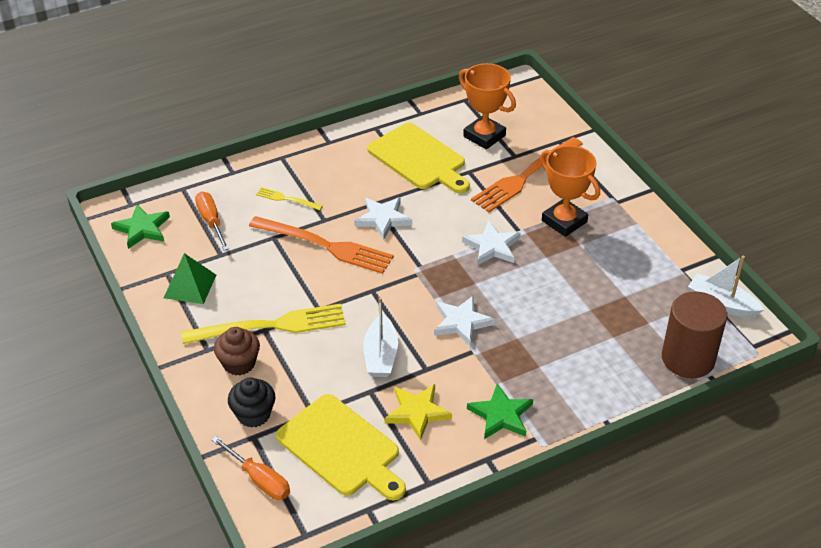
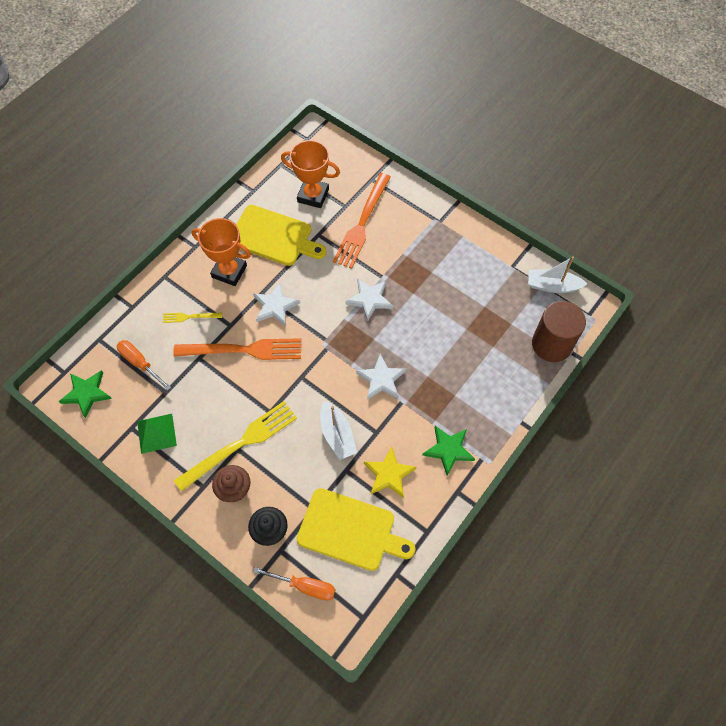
camera: 25 degrees left, 20 degrees up
orange trophy [540,145,600,237] -> orange trophy moved to [192,218,251,286]

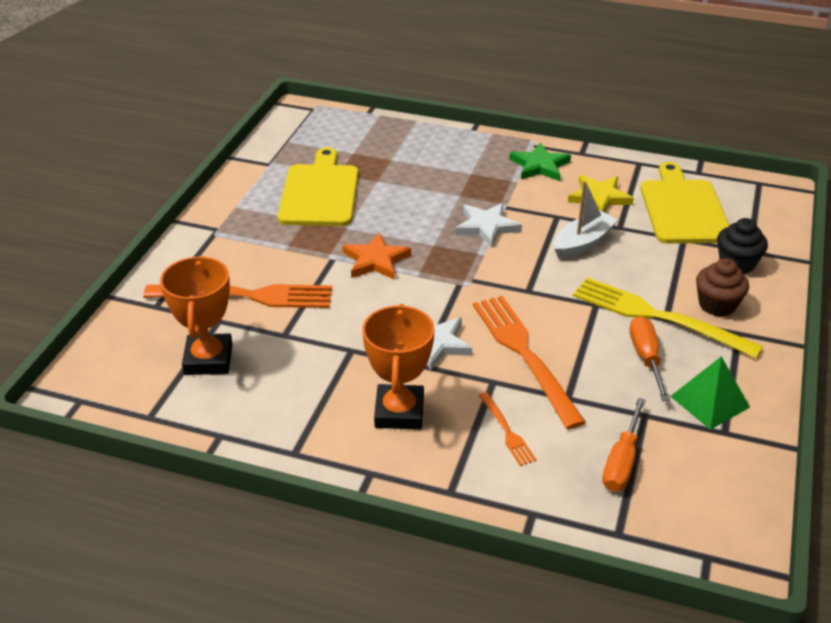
camera: 110 degrees left, 25 degrees down
green star [59,370,112,418] -> none
yellow fork [163,313,222,323] -> orange fork [478,392,537,466]
yellow cutting board [236,205,326,266] -> yellow cutting board moved to [278,147,359,226]
orange screwdriver [253,567,335,601] -> orange screwdriver moved to [630,316,670,401]
white star [345,278,393,322] -> orange star [343,233,411,280]
white boat [528,256,587,293] -> none
brown cylinder [532,301,586,362] -> none

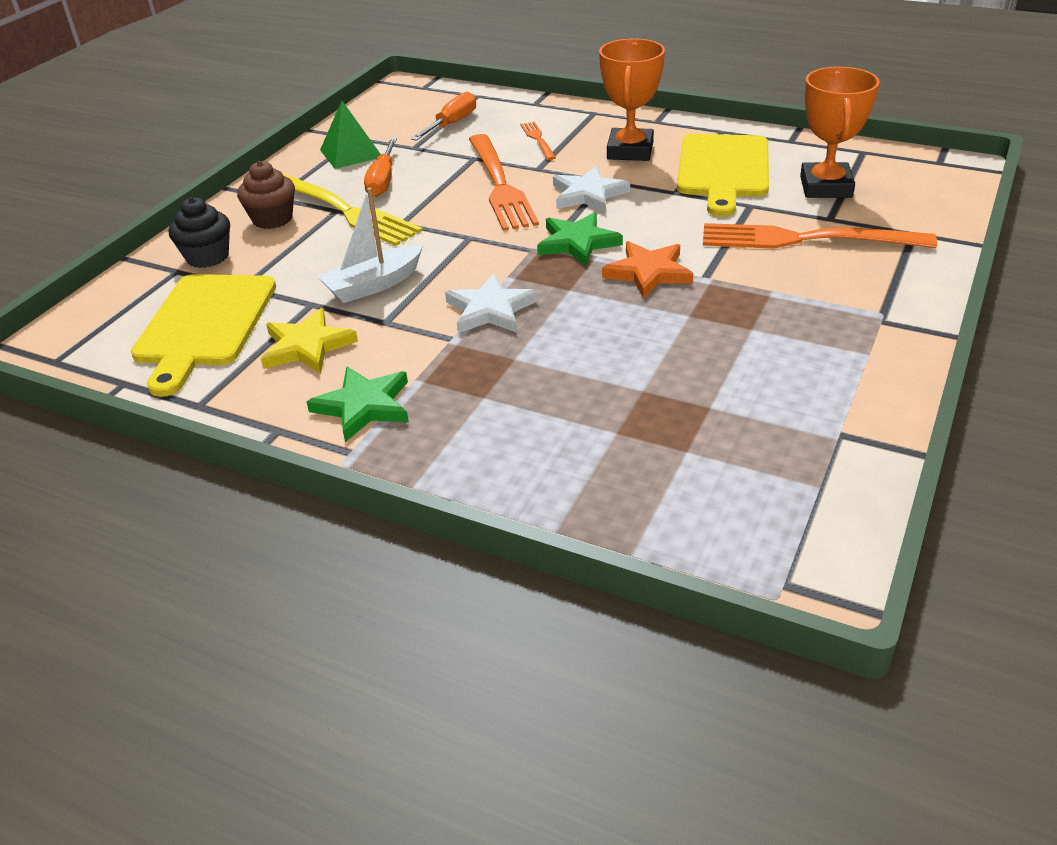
camera: 170 degrees left, 0 degrees up
yellow cutting board [278,147,359,226] -> yellow cutting board moved to [677,134,769,217]
none -> green star [537,212,623,266]

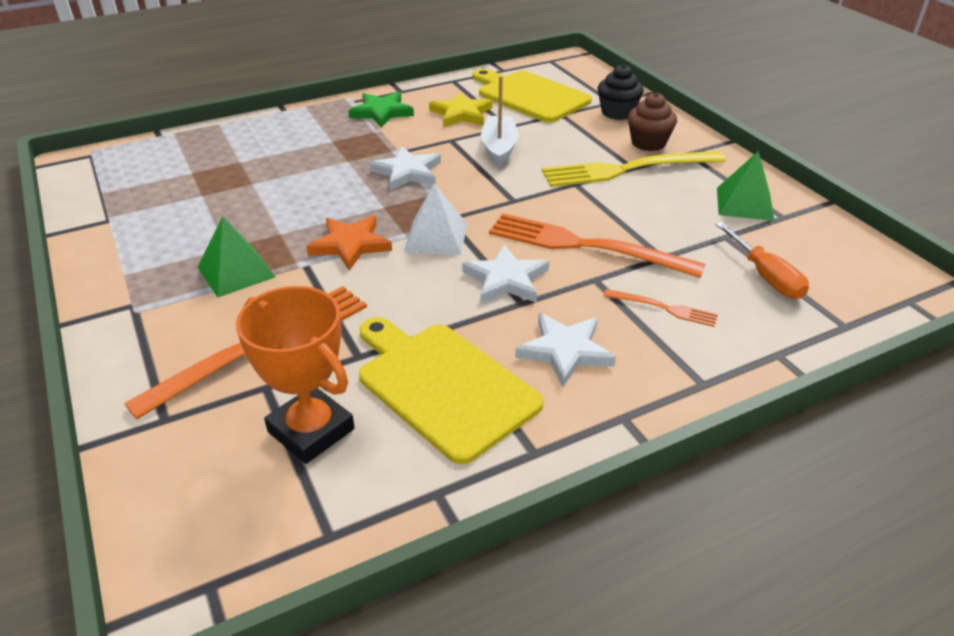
camera: 125 degrees right, 0 degrees up
orange screwdriver [364,138,397,197] -> none
green star [537,212,623,266] -> white pyramid [404,183,467,255]
orange trophy [599,38,665,161] -> white star [515,313,616,387]
none -> green pyramid [198,216,275,298]

